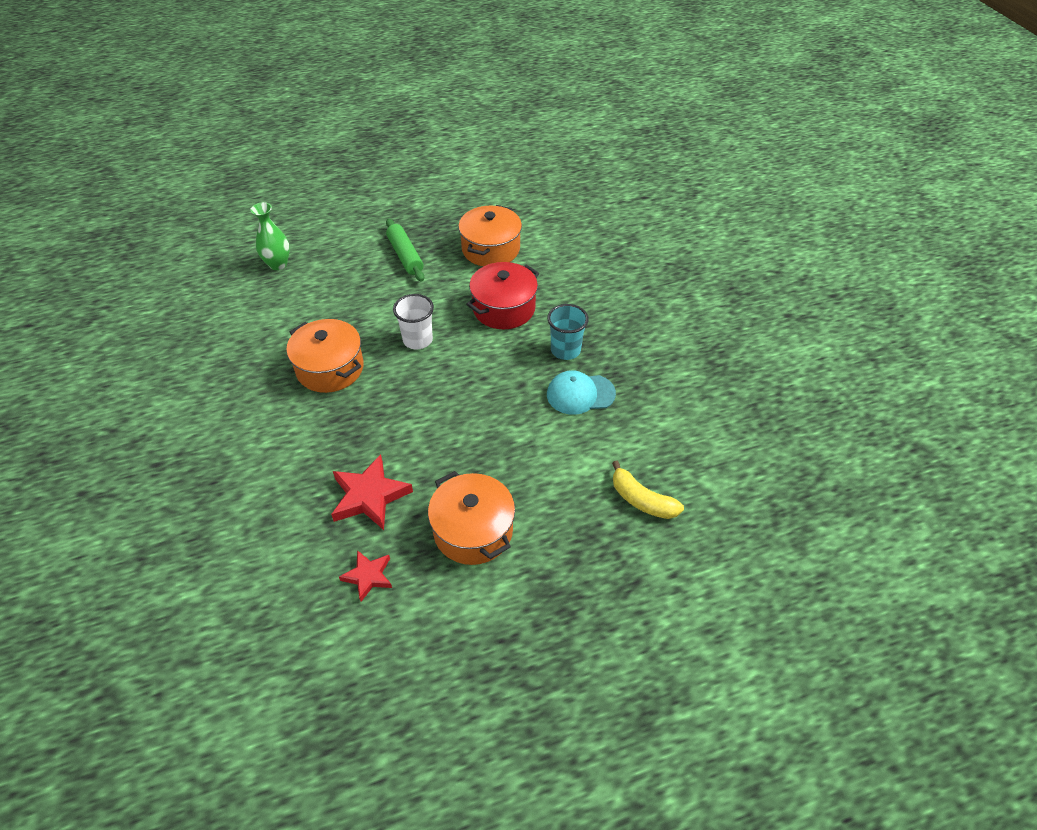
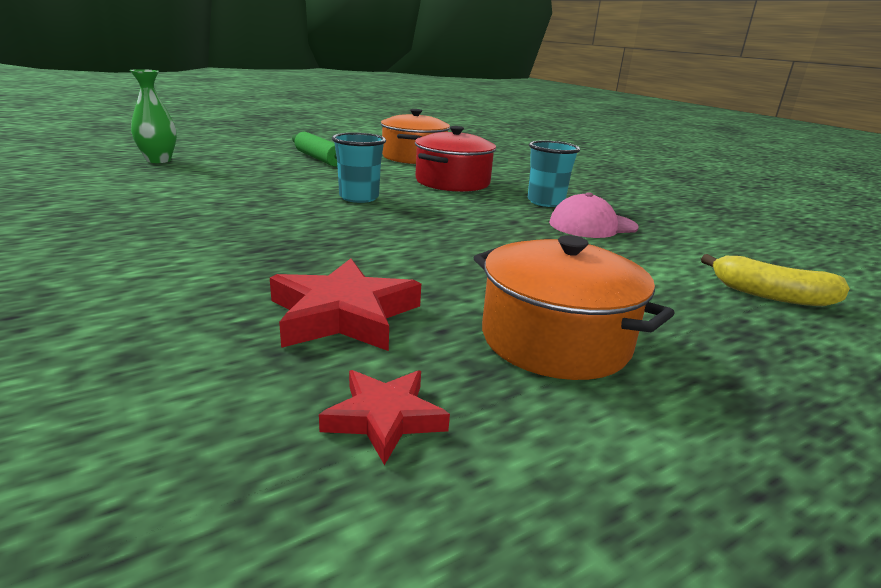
camera: 15 degrees left, 25 degrees down
orange pot [286,319,364,393] -> none
white cup [393,294,434,349] -> turquoise cup [332,133,386,203]
turquoise cap [547,370,616,415] -> pink cap [549,192,639,238]

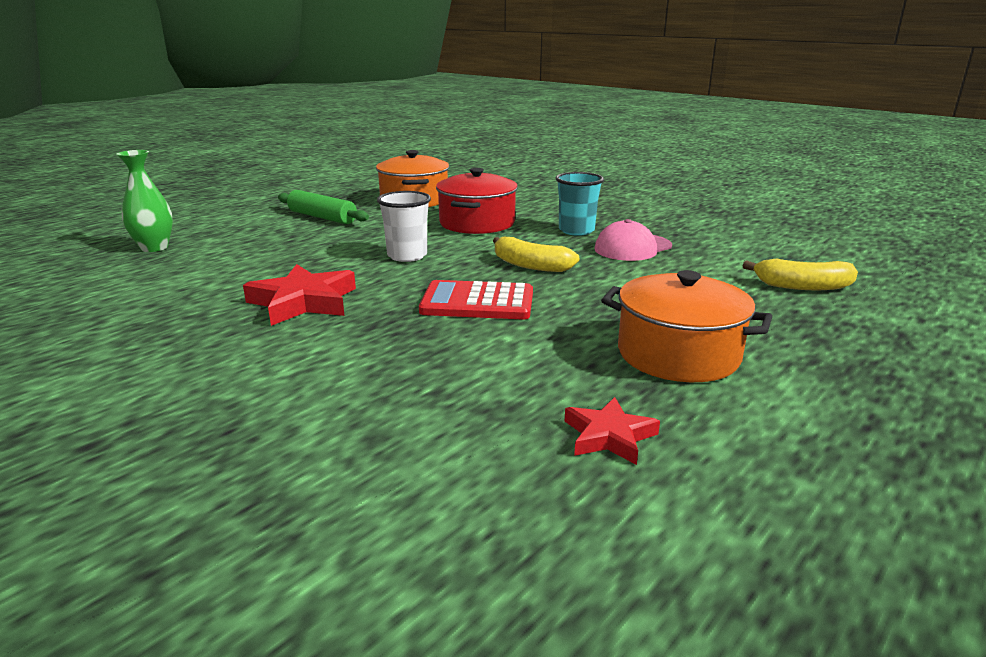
camera: 15 degrees left, 0 degrees up
red star [270,258,421,351] -> red star moved to [243,264,356,326]
turquoise cup [332,133,386,203] -> white cup [377,191,431,262]
none -> red calculator [419,280,533,320]
none -> yellow banana [493,237,579,272]

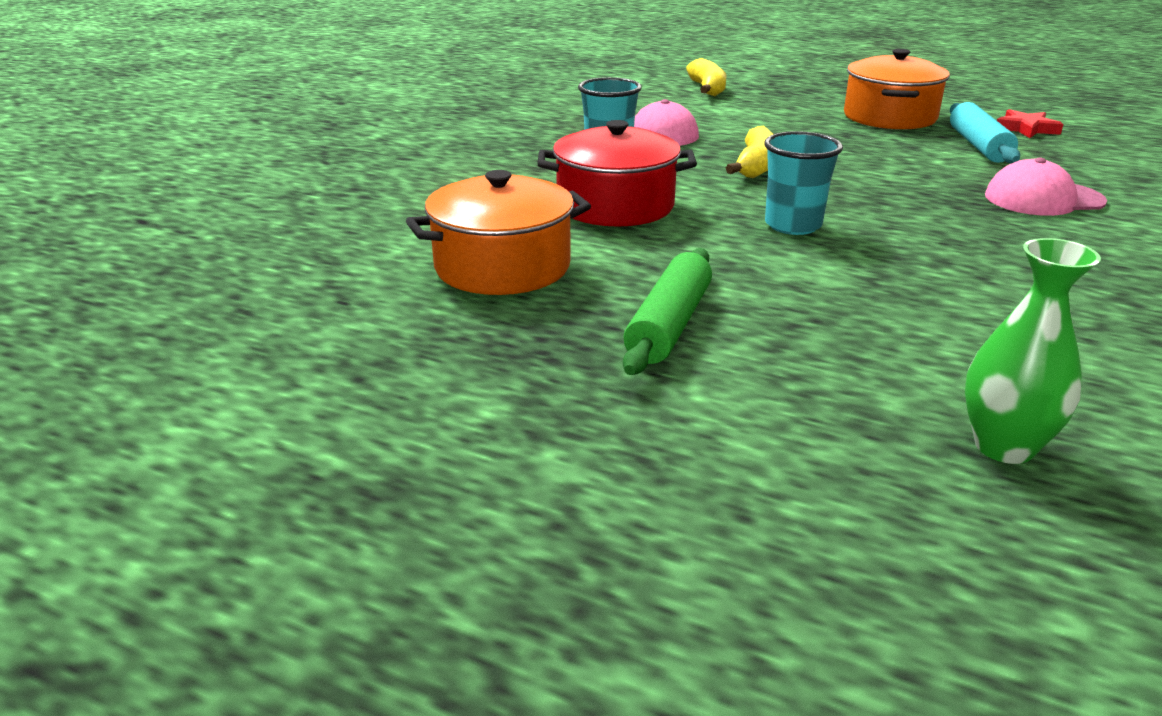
camera: 105 degrees left, 5 degrees up
red star [243,264,356,326] -> none
white cup [377,191,431,262] -> turquoise cup [764,131,843,235]
red calculator [419,280,533,320] -> none
none -> turquoise rolling pin [950,102,1020,164]
none -> pink cap [985,157,1107,216]

